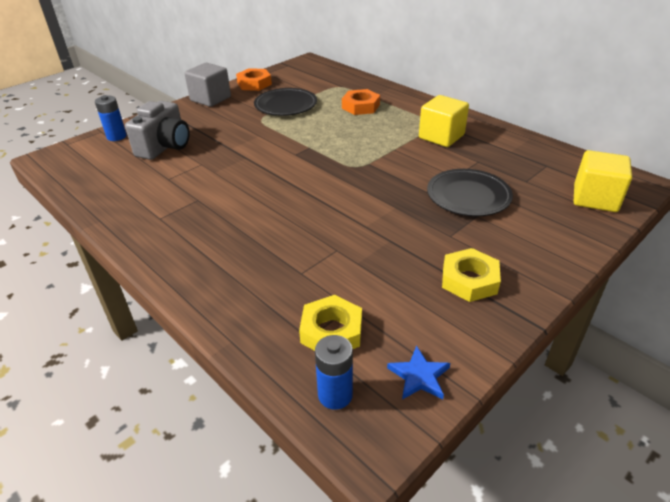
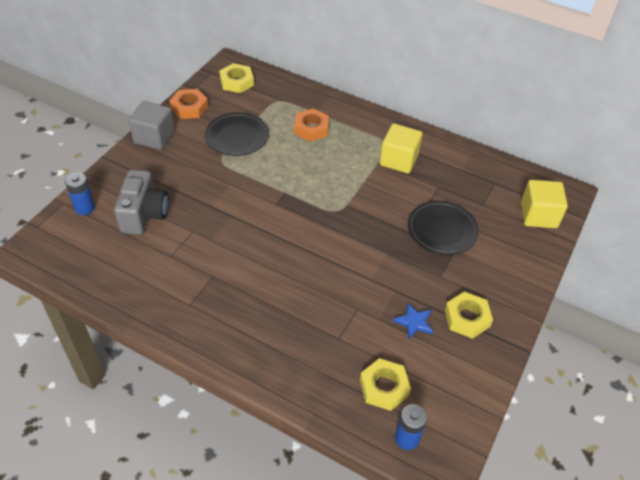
camera: 20 degrees left, 10 degrees up
blue star [387,345,450,400] -> blue star moved to [393,302,433,339]
none -> yellow nut [219,63,254,93]

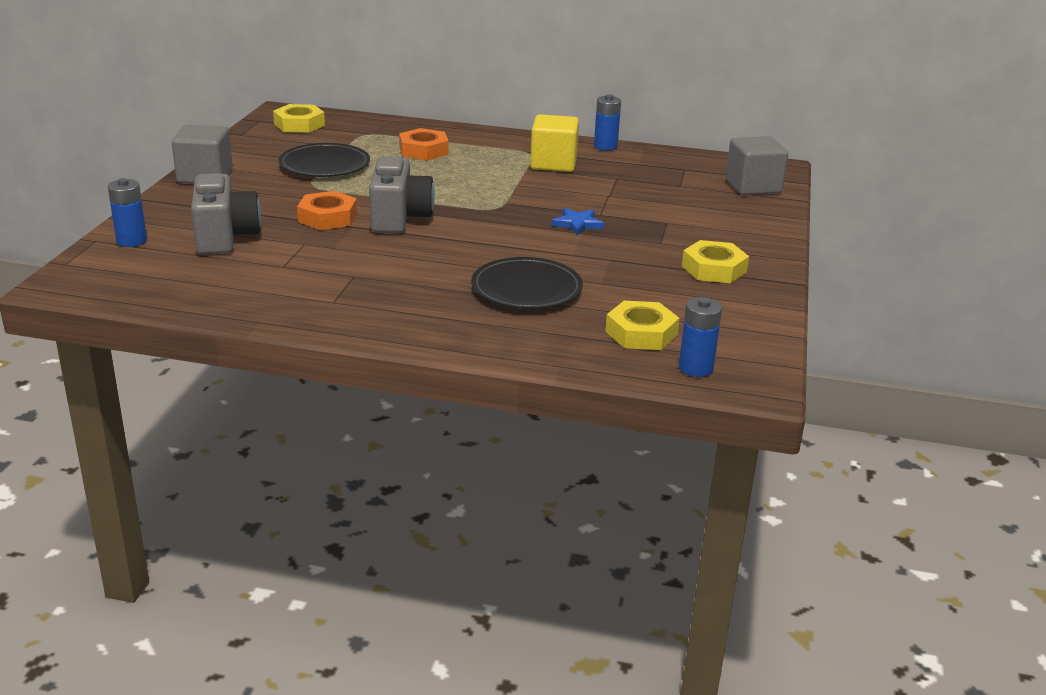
camera: 15 degrees left, 20 degrees down
orange nut [169,89,208,119] -> orange nut moved to [297,191,357,230]
blue star [393,302,433,339] -> blue star moved to [552,208,604,235]
black plate [408,201,479,255] -> black plate moved to [471,257,583,309]
yellow cube [521,180,568,228] -> grey cube [726,136,788,195]
none -> grey camera [369,156,435,233]
none -> blue battery [594,94,621,151]

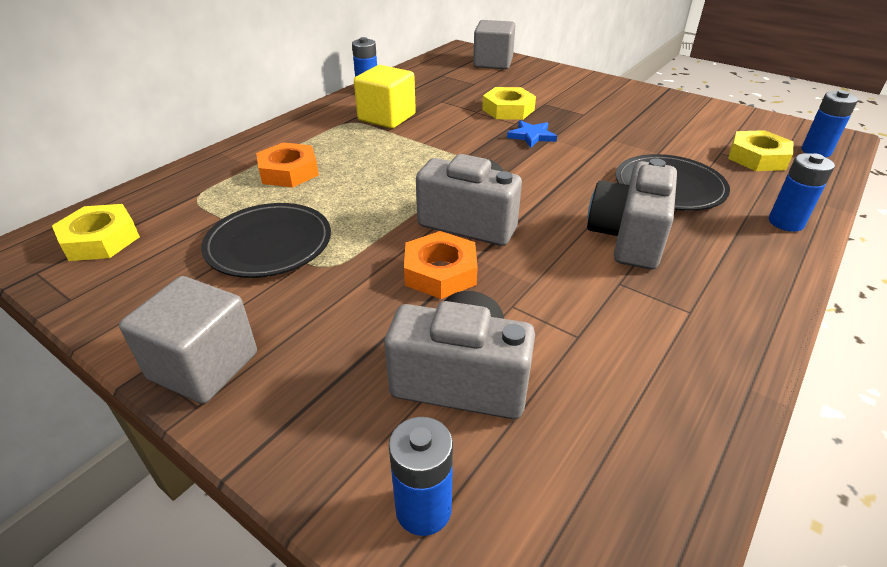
camera: 65 degrees left, 10 degrees up
yellow nut [682,240,749,283] -> yellow nut moved to [482,87,536,120]
none -> grey camera [587,158,677,269]
none -> blue battery [769,153,835,232]

